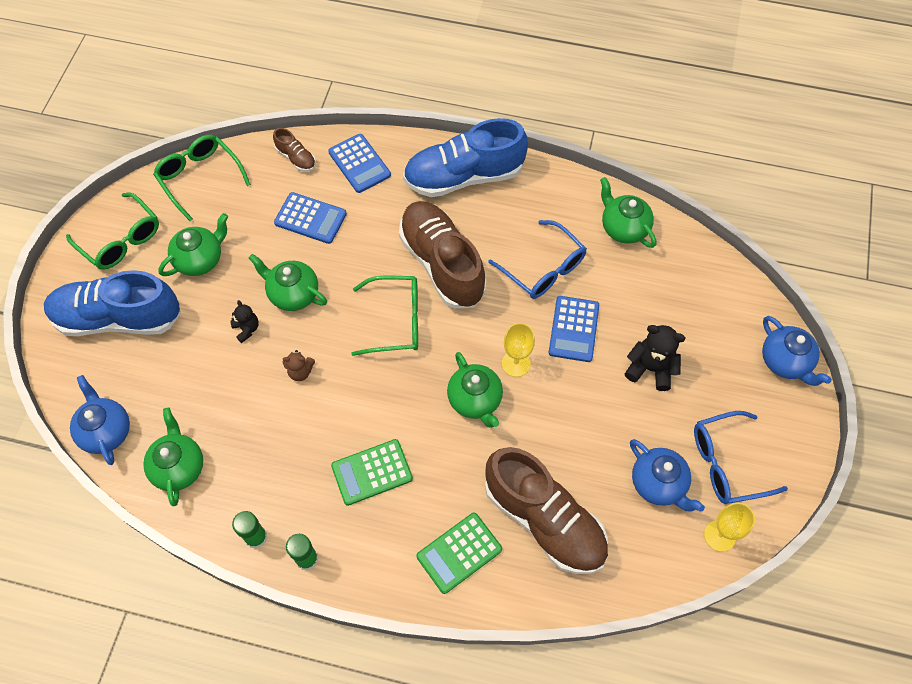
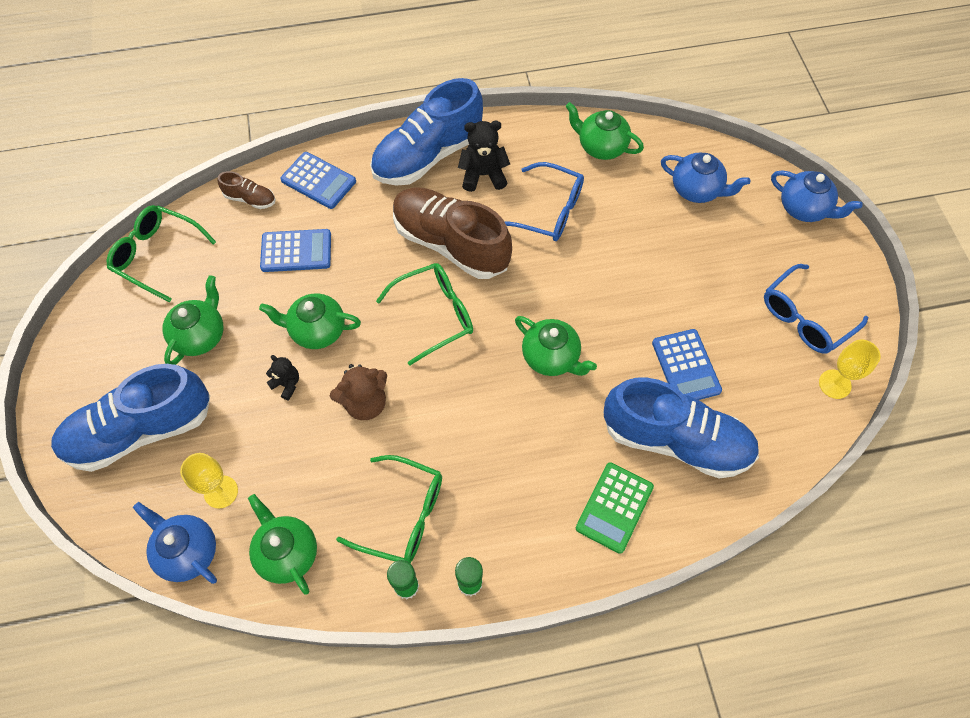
camera: 25 degrees left, 0 degrees up
green glasses [66,192,159,270] -> green glasses moved to [336,455,442,563]
brown teddy bear [283,350,315,381] -> brown teddy bear [330,364,387,420], size x1.67
green calculator [331,439,413,506] -> none
brown shoe [485,447,608,574] -> blue shoe [603,378,759,479]
yellow goblet [502,323,535,377] -> yellow goblet moved to [180,453,238,509]
blue calculator [549,296,599,362] -> blue calculator moved to [652,329,722,400]
black teddy bear [625,325,685,391] -> black teddy bear moved to [458,121,510,192]
blue teapot [630,439,705,512] -> blue teapot moved to [661,153,750,203]

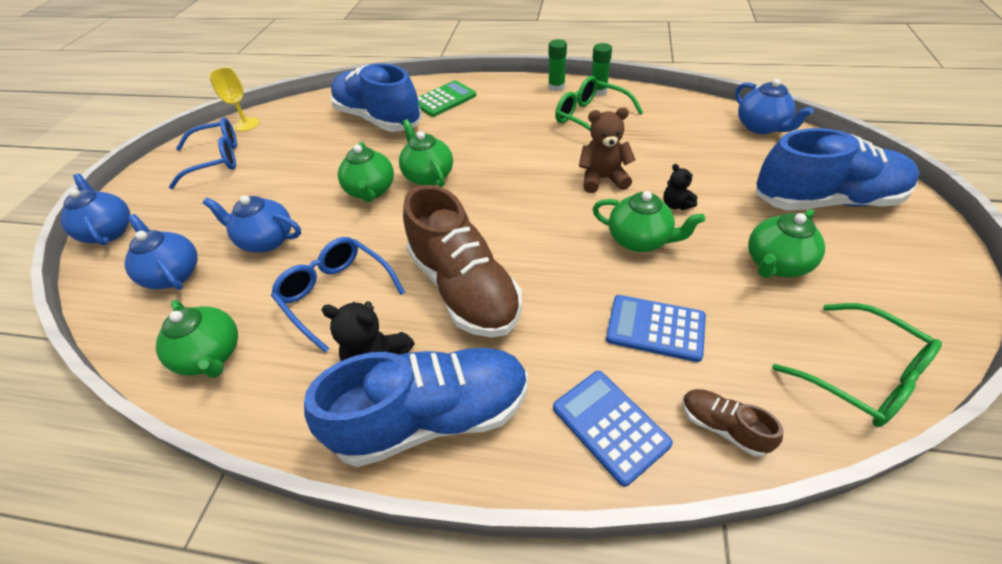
camera: 155 degrees left, 15 degrees down
yellow goblet [180,453,238,509] -> none
green teapot [248,494,317,595] -> green teapot moved to [338,142,394,202]
green glasses [376,263,473,365] -> none
blue calculator [652,329,722,400] -> none
none -> blue teapot [203,195,301,252]

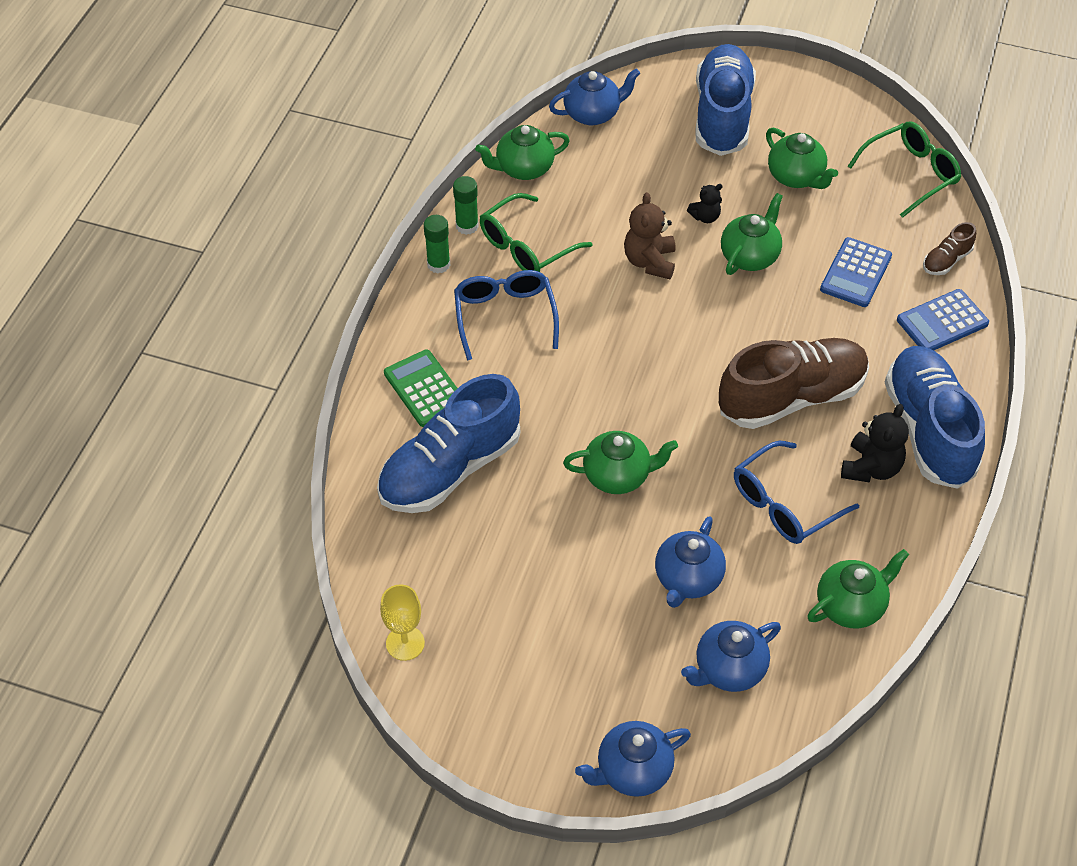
camera: 85 degrees left, 5 degrees up
blue glasses [169,117,237,189] -> blue glasses moved to [454,270,559,361]
green teapot [399,119,453,187] -> green teapot moved to [475,125,570,180]

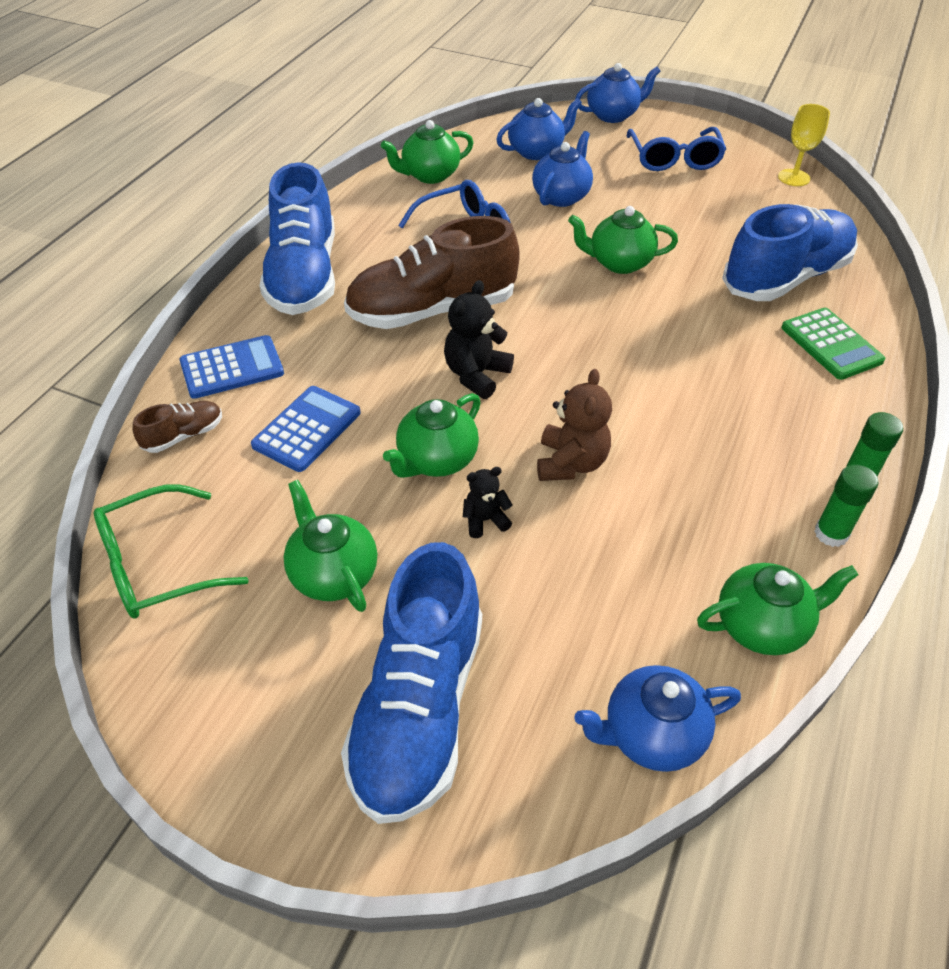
camera: 175 degrees left, 5 degrees down
blue glasses [454,270,559,361] -> blue glasses moved to [626,127,726,171]
green glasses [480,193,593,272] -> none
black teddy bear [841,404,909,482] -> black teddy bear moved to [444,280,514,399]

